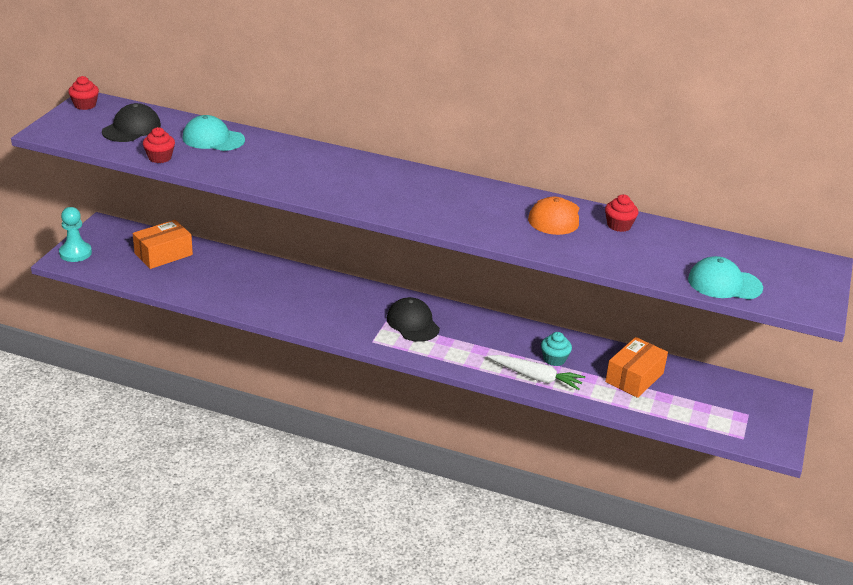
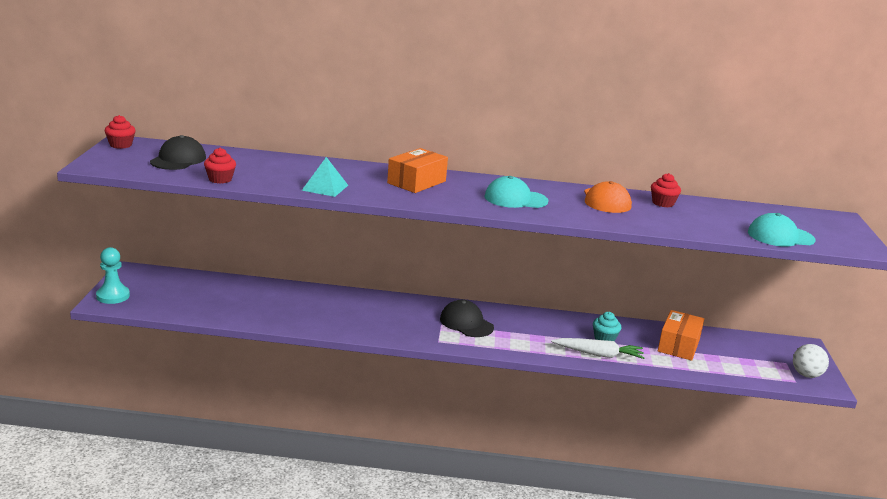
camera: 15 degrees left, 10 degrees down
orange box [133,220,193,269] -> orange box moved to [387,148,448,193]
turquoise cap [182,115,245,151] -> turquoise cap moved to [484,176,548,208]
none -> turquoise pyramid [302,157,348,197]
none -> white ball [793,344,829,378]

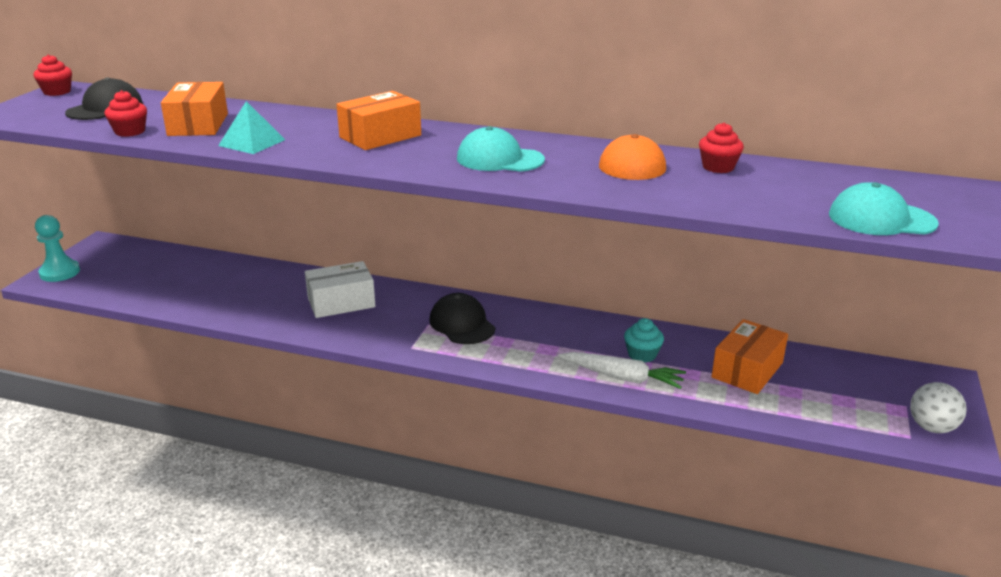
camera: 15 degrees right, 5 degrees up
none -> orange box [161,82,228,136]
none -> white box [305,261,376,318]

